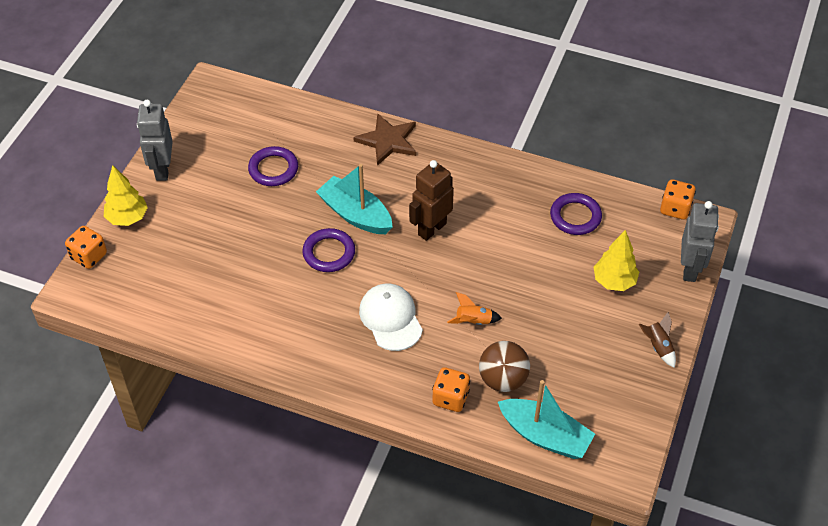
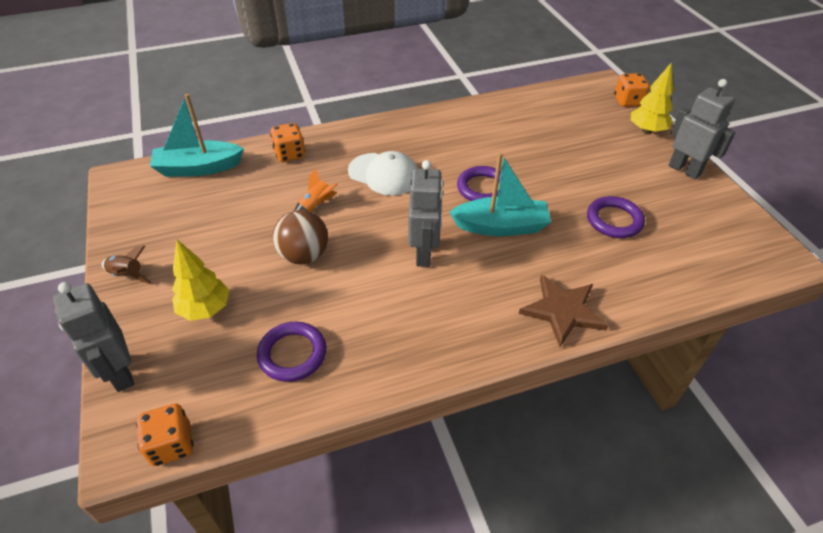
camera: 140 degrees right, 5 degrees down
brown robot [409,160,454,241] -> grey robot [408,160,443,267]
brown ball [479,341,530,392] -> brown ball moved to [273,210,328,265]

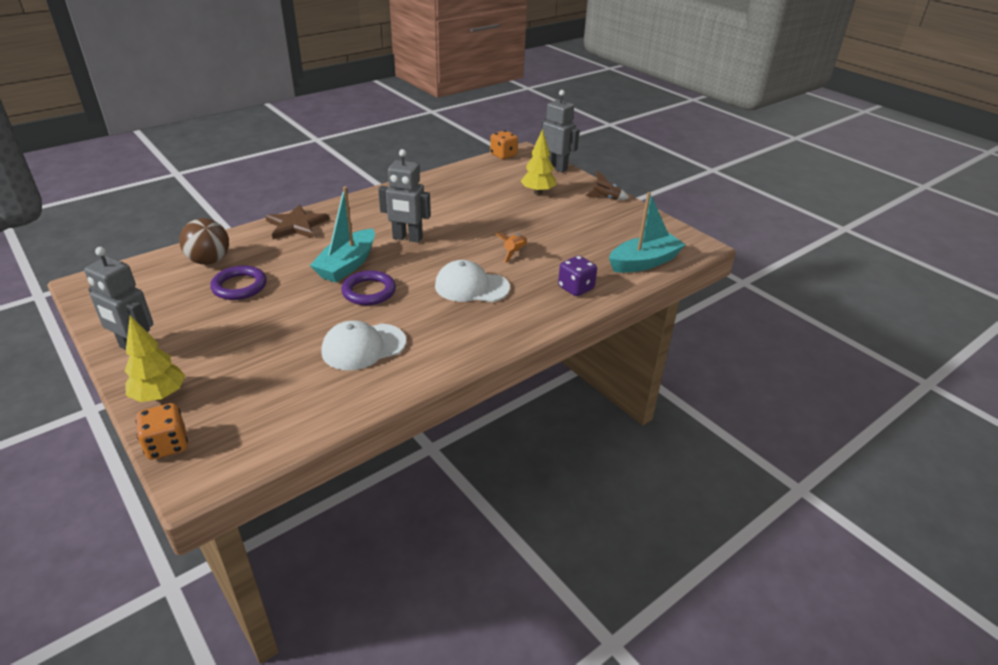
camera: 160 degrees right, 10 degrees down
purple ring [257,322,326,382] -> none
orange dice [270,123,305,162] -> purple dice [558,255,597,296]
brown ball [273,210,328,265] -> brown ball moved to [179,218,229,265]
grey robot [408,160,443,267] -> grey robot turned 60 degrees counterclockwise [378,149,431,243]
turquoise boat [449,152,551,236] -> turquoise boat turned 45 degrees counterclockwise [310,186,375,283]
none -> white cap [321,320,406,370]

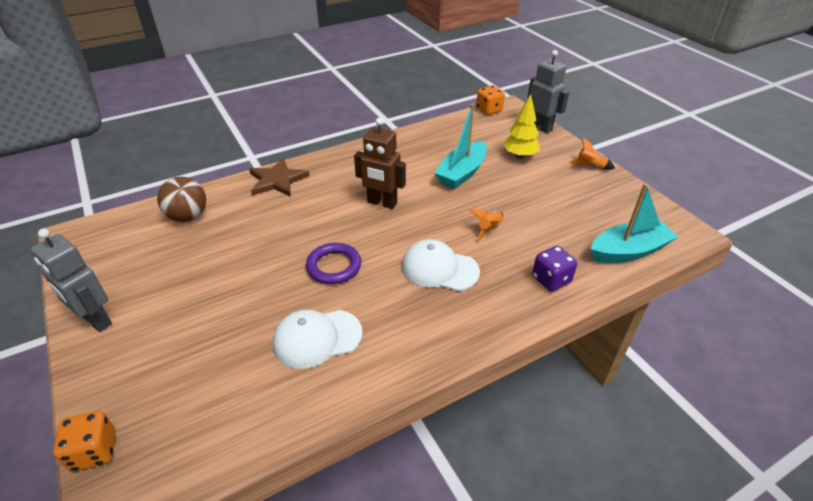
camera: 10 degrees right, 5 degrees up
yellow tree [125,315,185,402] -> none
purple ring [210,265,267,300] -> none
turquoise boat [310,186,375,283] -> turquoise boat moved to [434,103,487,189]
grey robot [378,149,431,243] -> brown robot [354,118,406,209]
brown rocket [585,171,628,200] -> orange rocket [569,137,615,170]

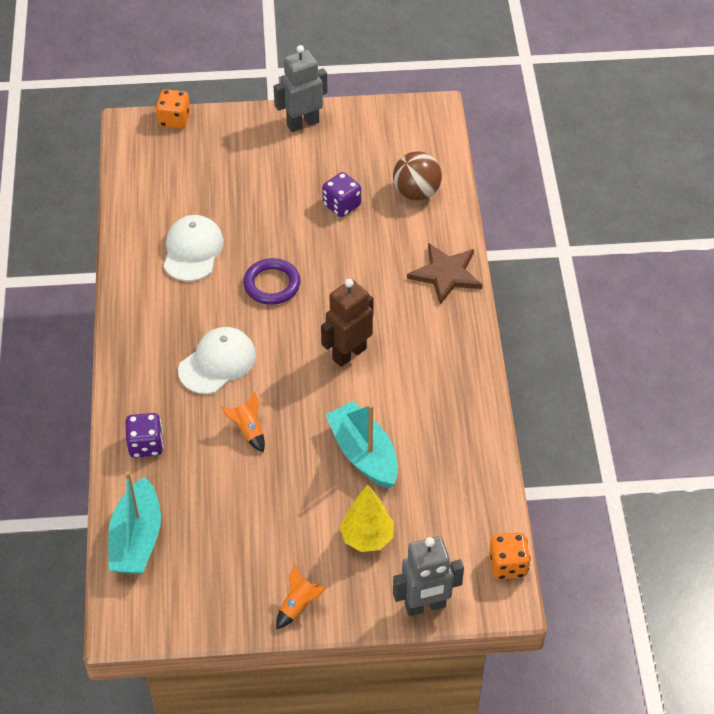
camera: 115 degrees right, 10 degrees up
none -> purple dice [322,172,361,217]

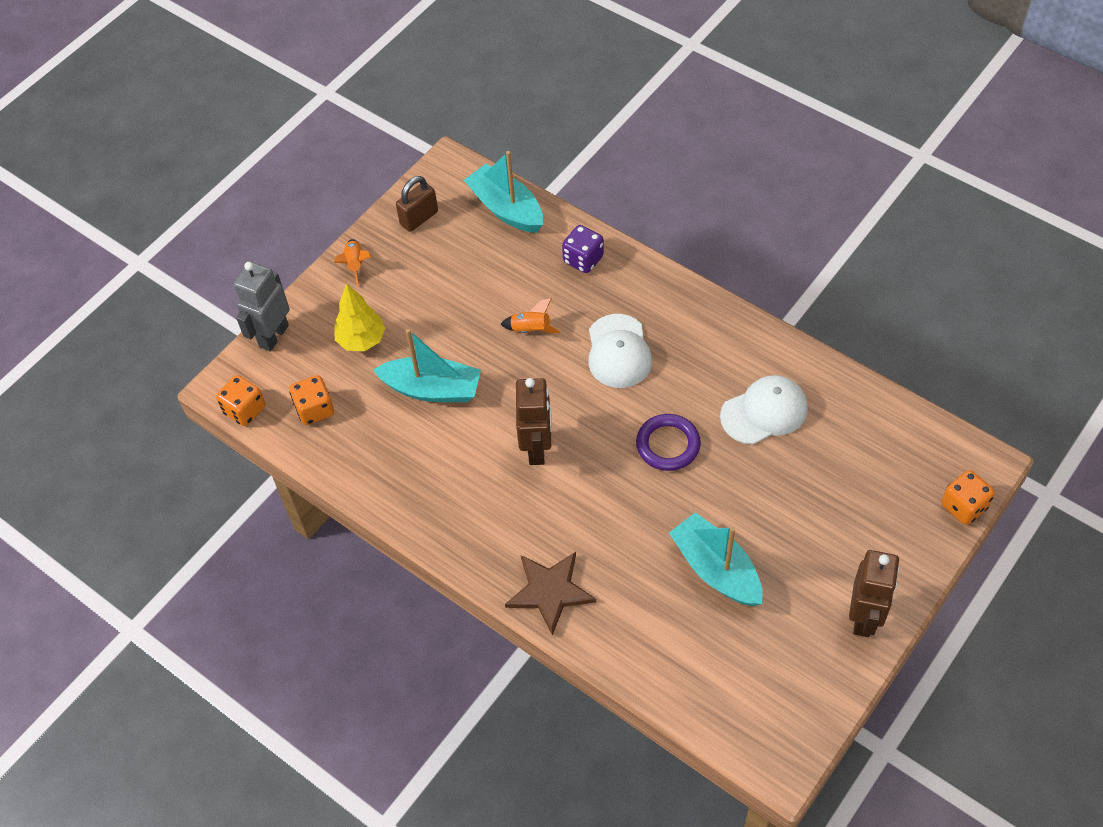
camera: 135 degrees right, 5 degrees up
white cap [163,215,224,281] -> white cap turned 75 degrees counterclockwise [720,375,808,445]
grey robot [274,45,328,132] -> brown robot [849,550,900,637]
purple dice [322,172,361,217] -> turquoise boat [669,512,763,606]
brown ball [393,151,442,201] -> none
none -> orange dice [290,375,334,425]
none -> brown padlock [396,176,438,232]

